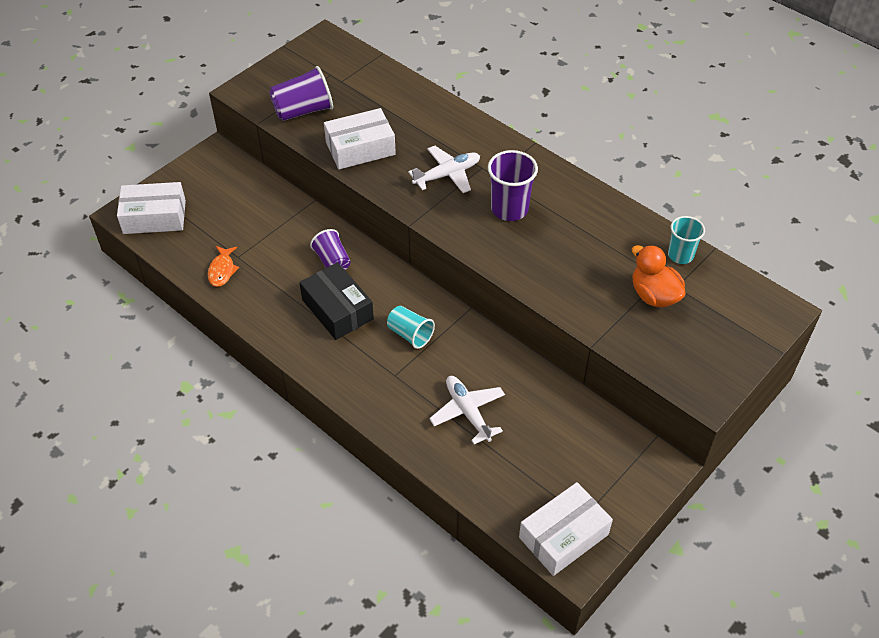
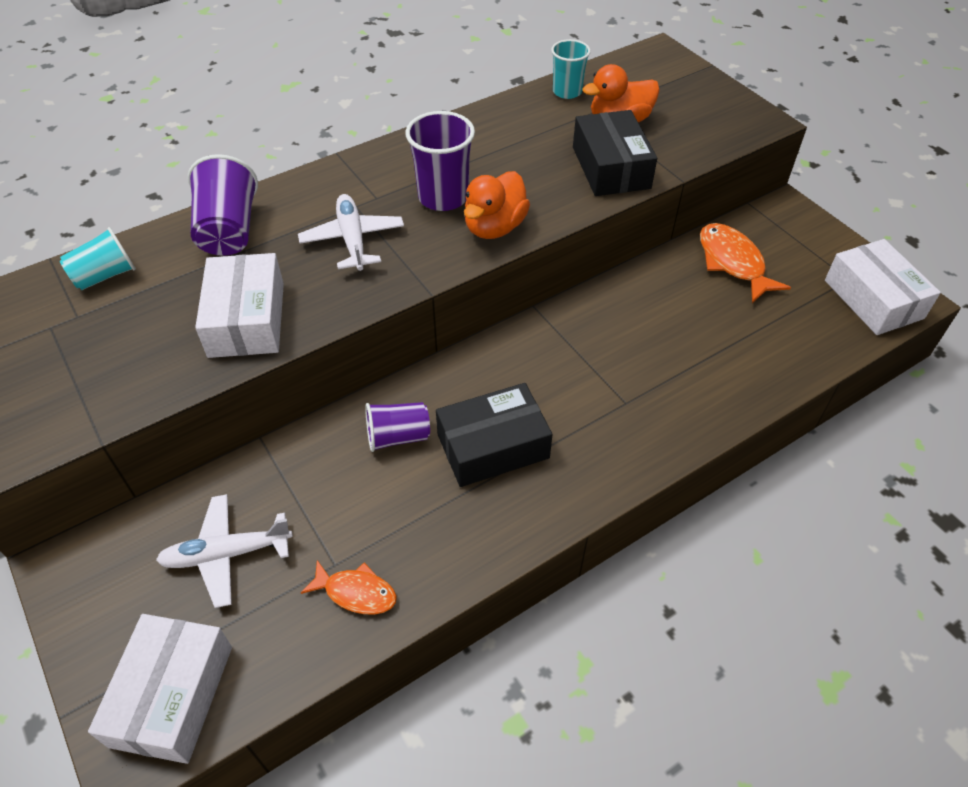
camera: 75 degrees left, 0 degrees up
purple cup [269,66,333,121] -> purple cup moved to [188,154,258,256]
turquoise cup [387,306,435,349] -> turquoise cup moved to [60,227,136,290]
white plane [429,376,505,444] -> white plane moved to [156,494,293,608]
none -> orange duck [464,171,530,239]
none -> black box [573,110,657,196]
none -> orange fish [700,223,791,303]

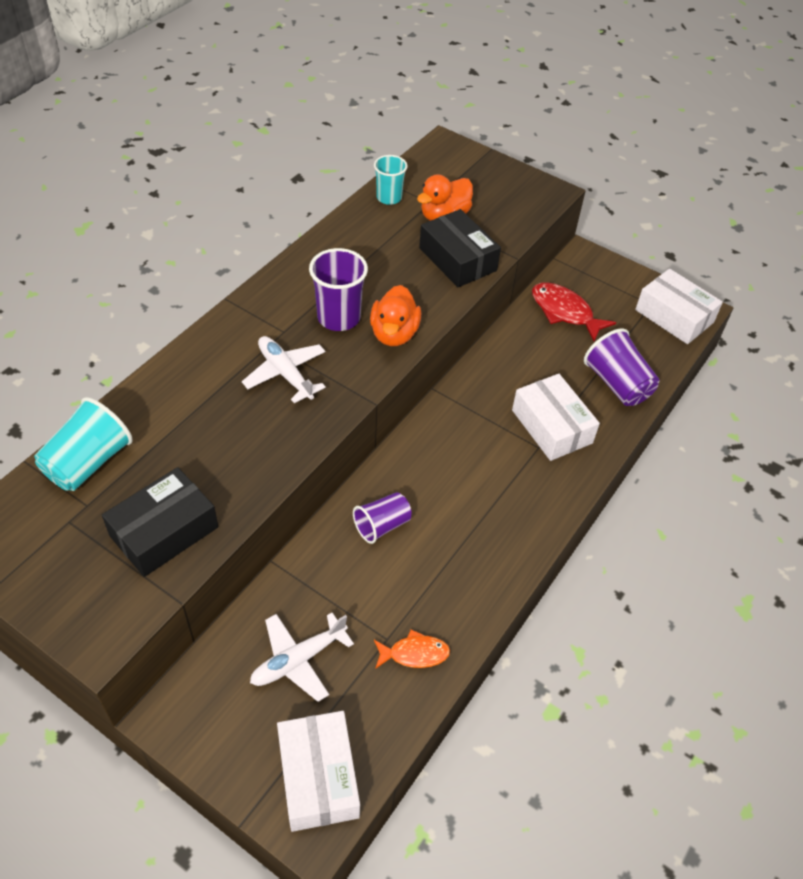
camera: 25 degrees left, 0 degrees up
turquoise cup [60,227,136,290] -> turquoise cup [34,397,133,491], size x1.50
purple cup [188,154,258,256] -> purple cup moved to [584,329,660,406]
white box [195,253,284,358] -> white box moved to [512,374,600,461]
black box [436,383,553,487] -> black box moved to [102,467,218,577]
orange fish [700,223,791,303] -> red fish [532,282,616,342]

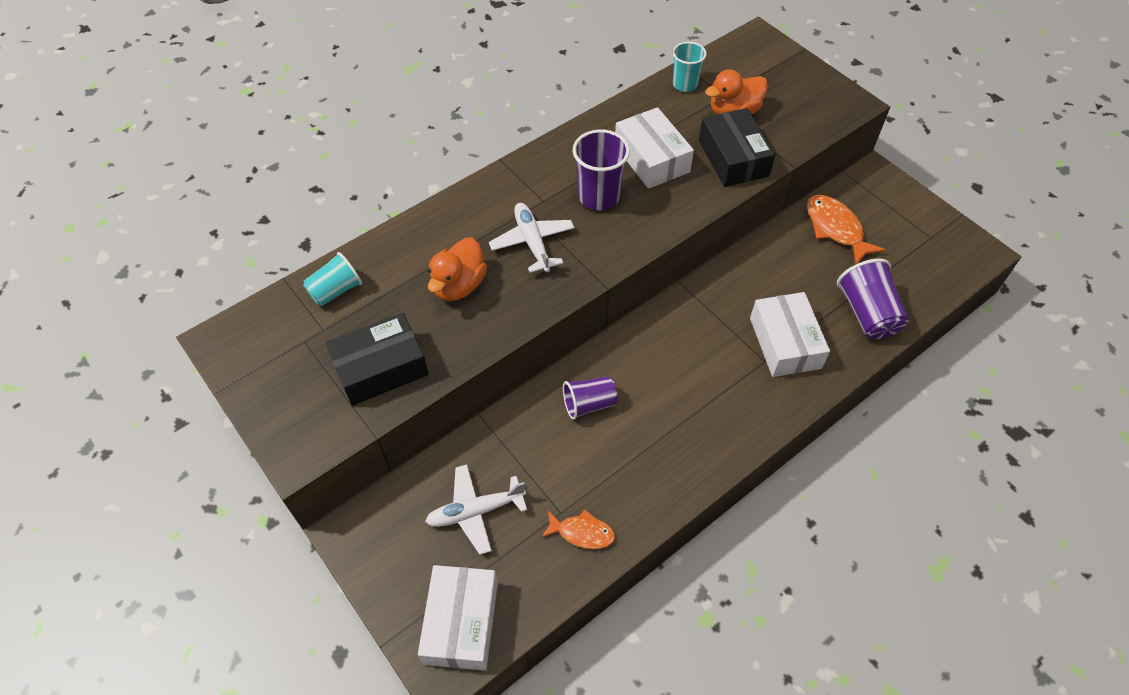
camera: 20 degrees right, 5 degrees up
turquoise cup [34,397,133,491] -> turquoise cup [303,252,362,306], size x0.67
orange duck [370,285,421,346] -> orange duck moved to [428,238,487,301]
red fish [532,282,616,342] -> orange fish [807,195,886,264]
white box [635,269,723,344] -> white box moved to [615,107,694,189]

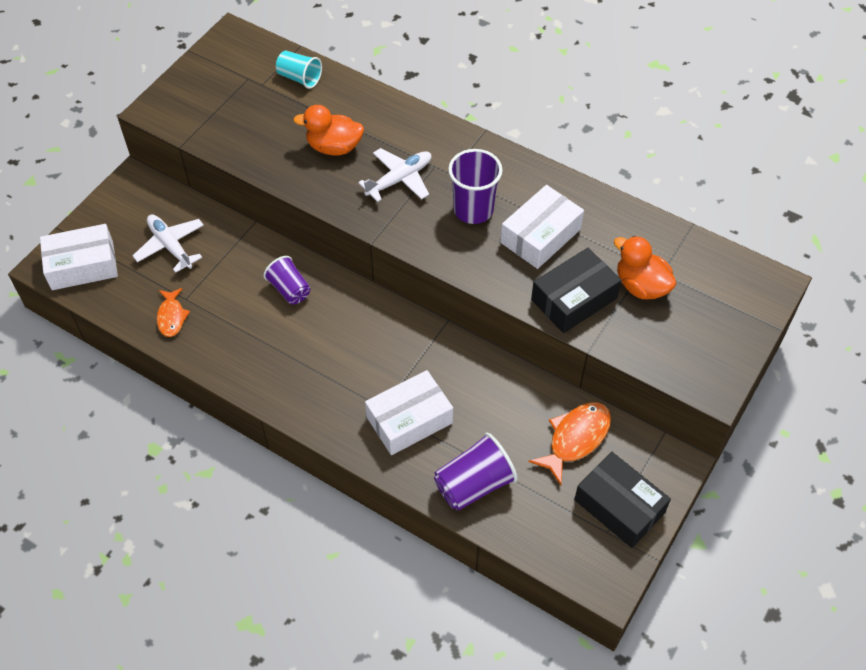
camera: 70 degrees right, 0 degrees up
black box [326,313,429,406] -> black box moved to [574,452,671,548]
turquoise cup [673,42,707,92] -> none

